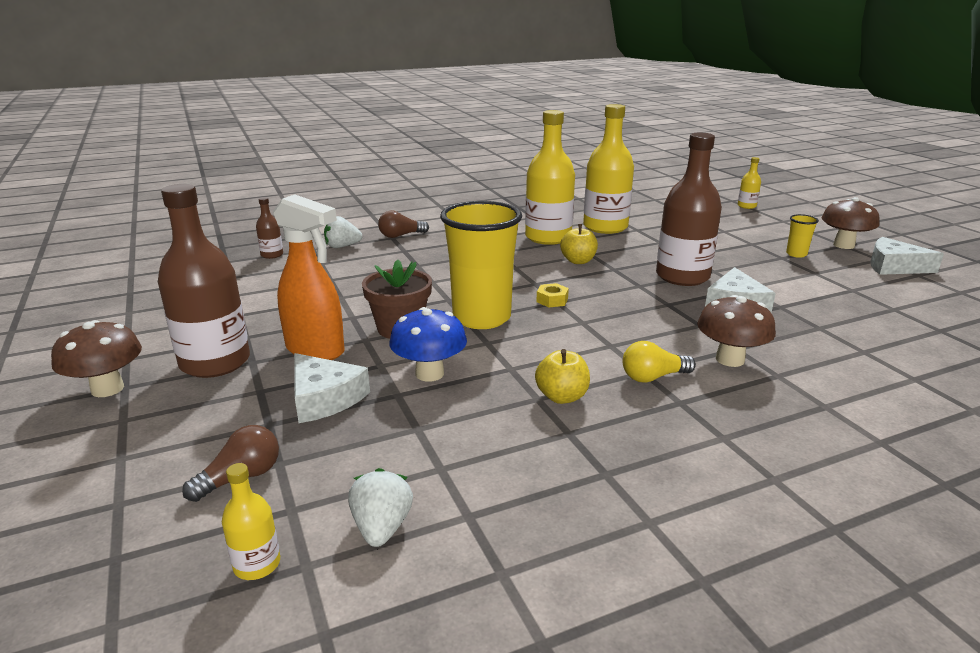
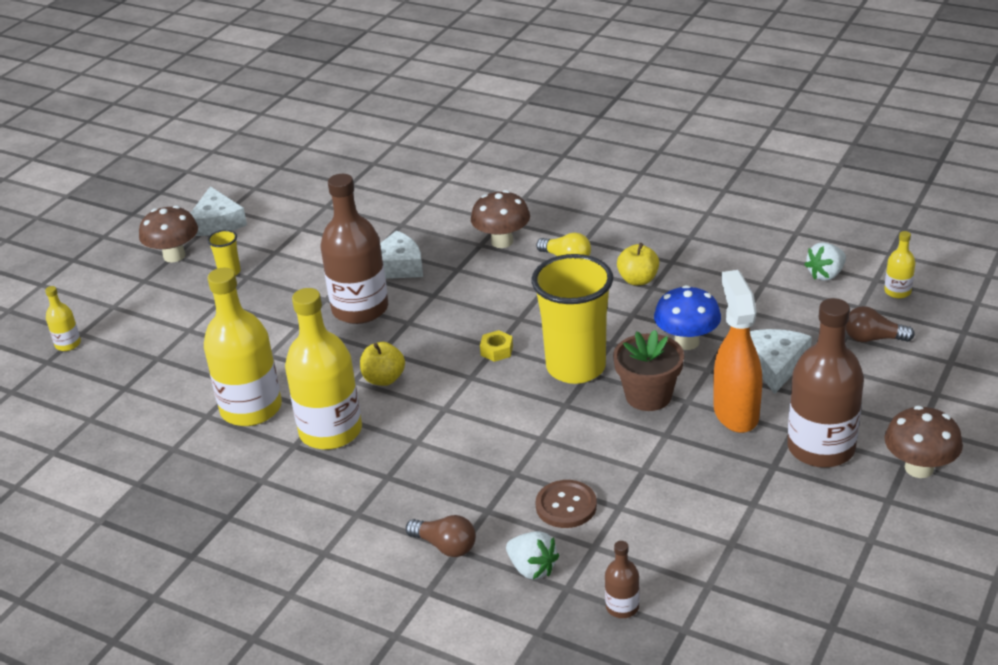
camera: 125 degrees left, 10 degrees up
none -> brown button [536,480,597,528]

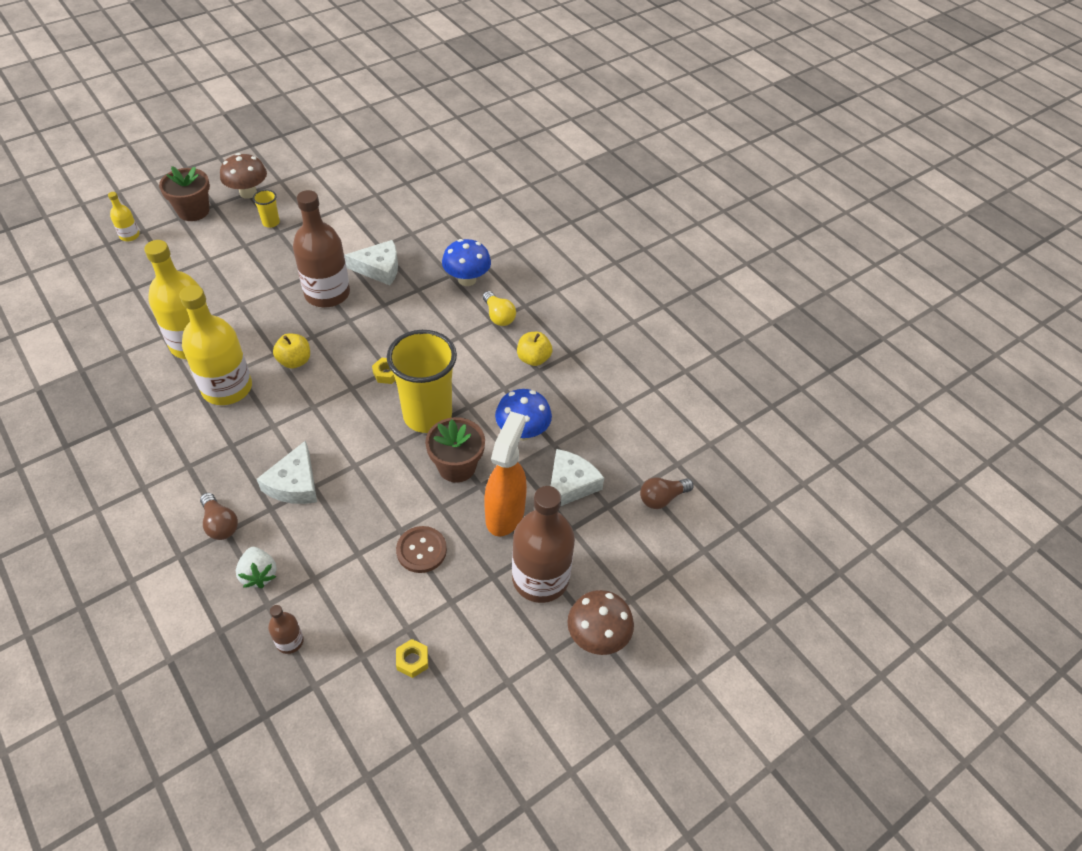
camera: 20 degrees right, 15 degrees up
white cheese [191,186,247,236] -> white cheese moved to [257,440,317,504]
brown mushroom [471,190,530,248] -> blue mushroom [442,239,491,286]
brown button [536,480,597,528] -> brown button moved to [396,526,447,573]
white strawberry [804,242,846,281] -> none
brown light bulb [846,306,915,342] -> brown light bulb turned 60 degrees counterclockwise [640,477,694,509]
yellow bottle [884,231,915,298] -> none
none -> brown flower pot [159,166,210,221]
none -> yellow nut [396,639,428,678]

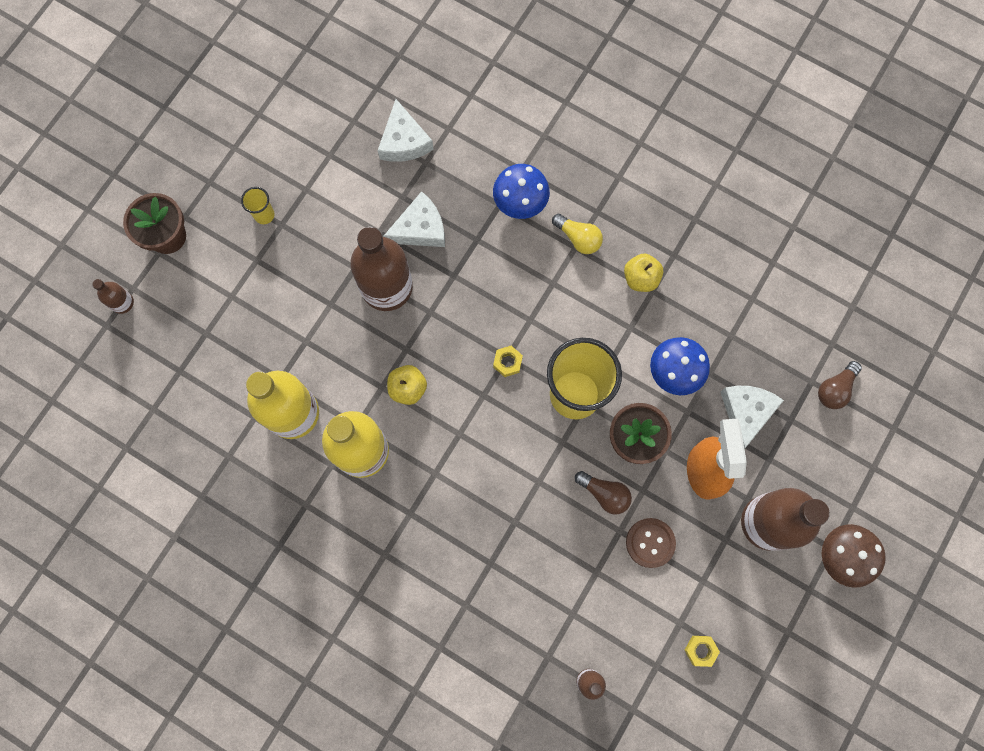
camera: 20 degrees left, 25 degrees up
yellow bottle [108,192,140,241] -> brown bottle [92,279,134,314]
brown light bulb [200,493,238,540] -> brown light bulb moved to [575,471,632,515]
brown mushroom [220,153,267,199] -> none
white strawberry [236,547,277,588] -> none
white cheese [257,440,317,504] -> white cheese moved to [378,99,434,162]

